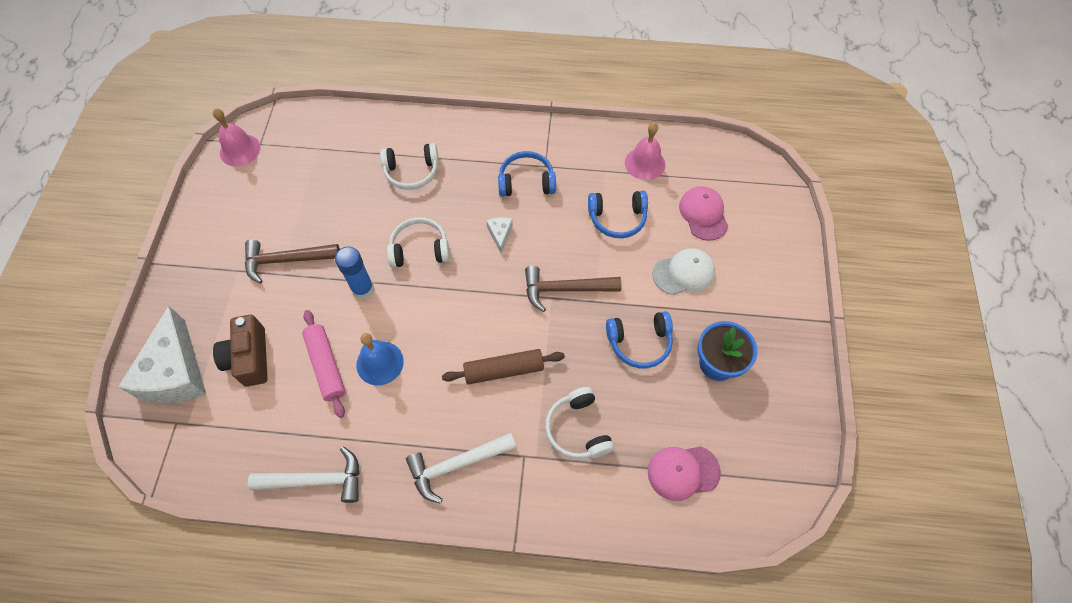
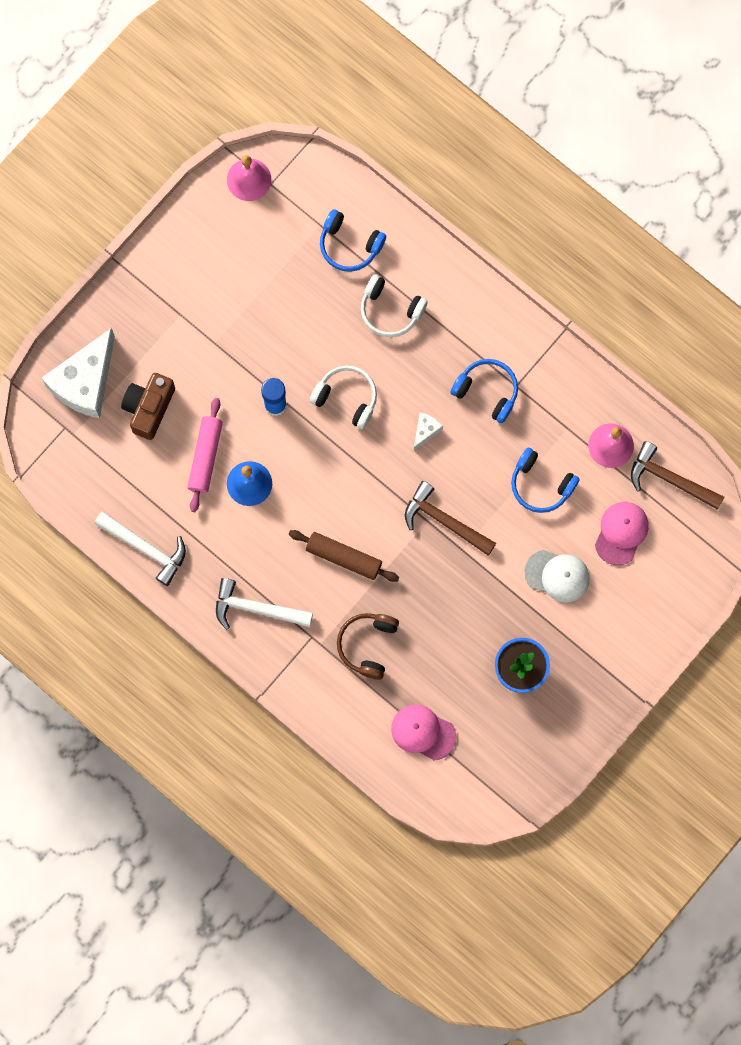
camera: 35 degrees right, 15 degrees up
brown hammer [245,240,340,284] -> brown hammer moved to [631,441,724,510]
white headphones [545,387,614,459] -> brown headphones [337,613,399,680]
blue headphones [606,311,673,368] -> blue headphones moved to [320,209,386,272]

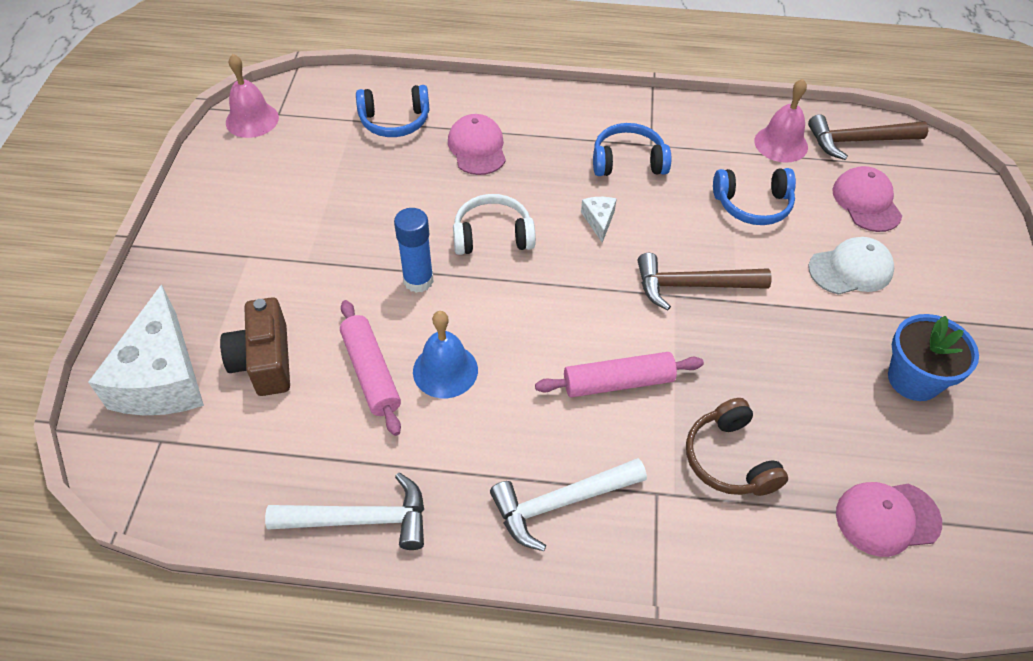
camera: 35 degrees left, 25 degrees down
brown rolling pin [289,530,399,582] -> pink rolling pin [535,352,704,397]
white headphones [361,274,428,337] -> pink cap [448,114,506,175]

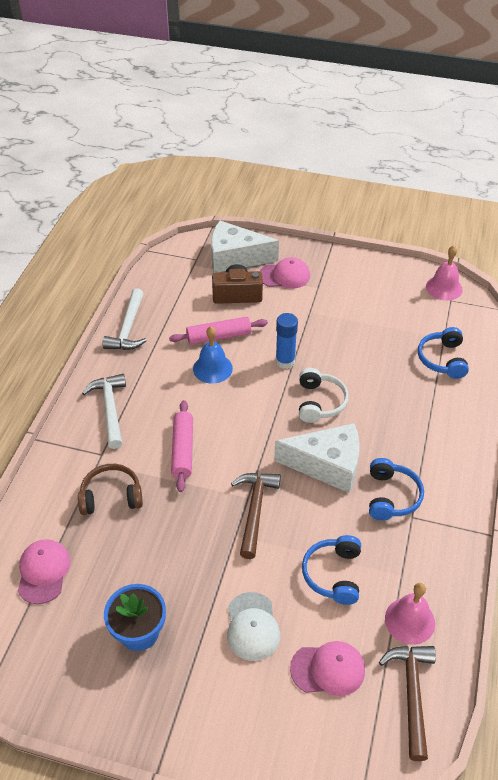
camera: 100 degrees right, 5 degrees down
pink cap [448,114,506,175] -> pink cap moved to [259,257,310,289]
white cheese [581,197,617,243] -> white cheese [274,423,359,493], size x2.36

